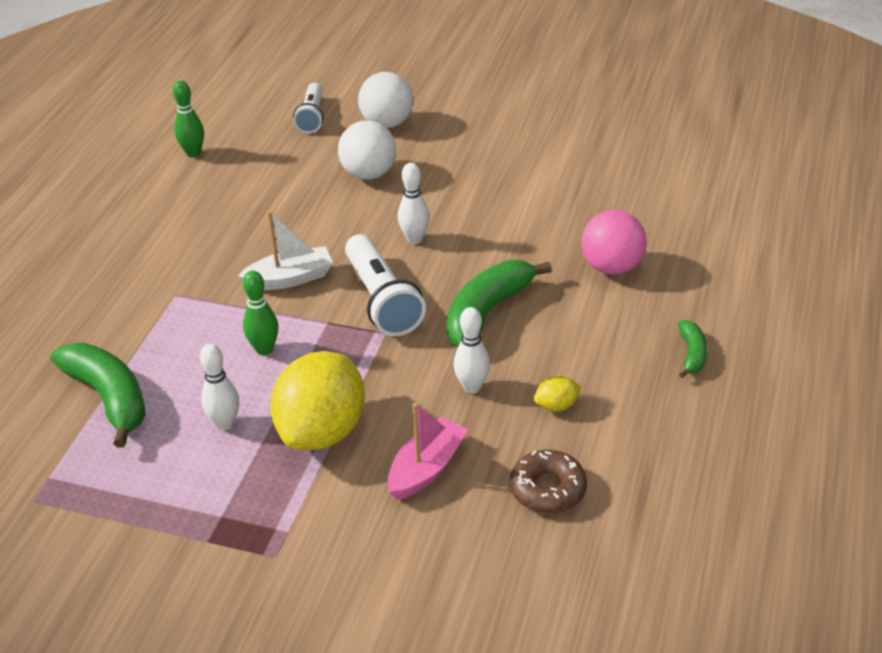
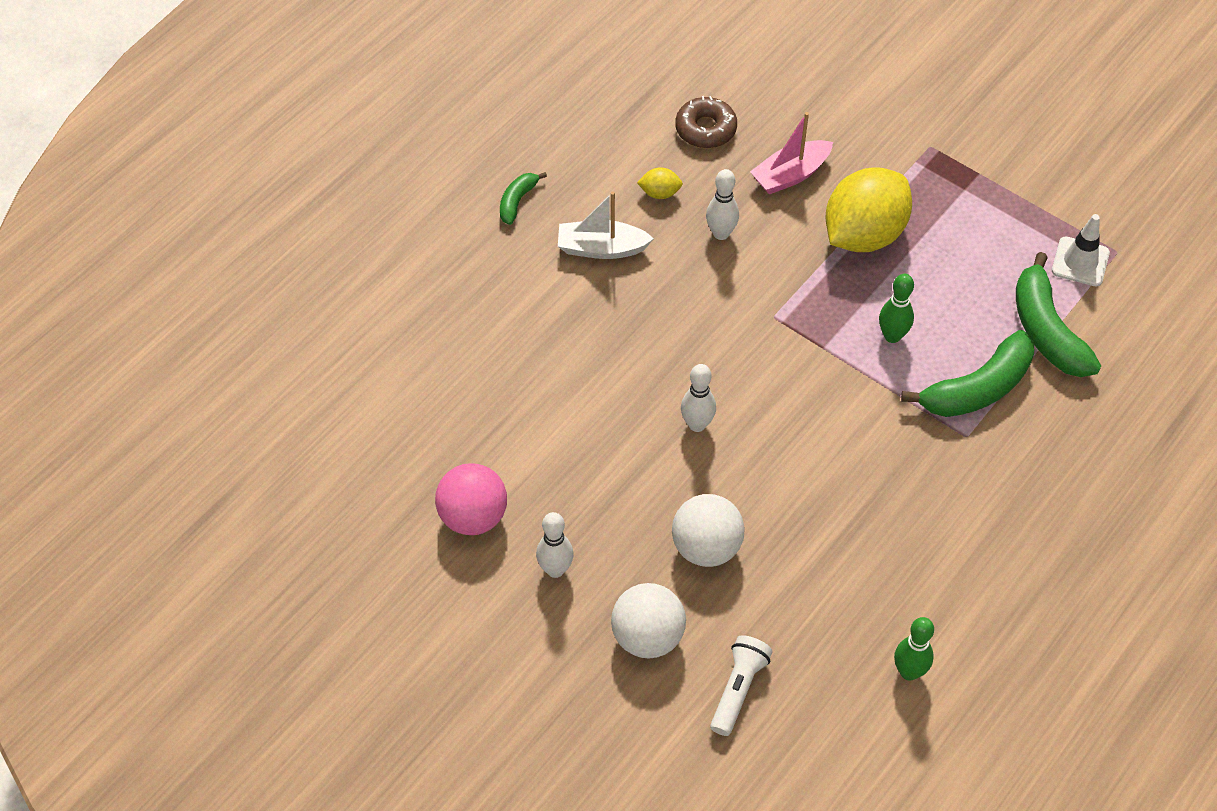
camera: 160 degrees left, 15 degrees up
white bowling pin [200,344,239,430] -> white bowling pin moved to [536,512,574,578]
white boat [238,211,333,290] -> white boat moved to [558,192,654,259]
white flashlight [345,234,426,336] -> none
green banana [447,260,552,346] -> green banana moved to [901,330,1034,417]
pink ball [581,210,647,275] -> pink ball moved to [435,463,507,535]
none -> white traffic cone [1052,214,1110,287]

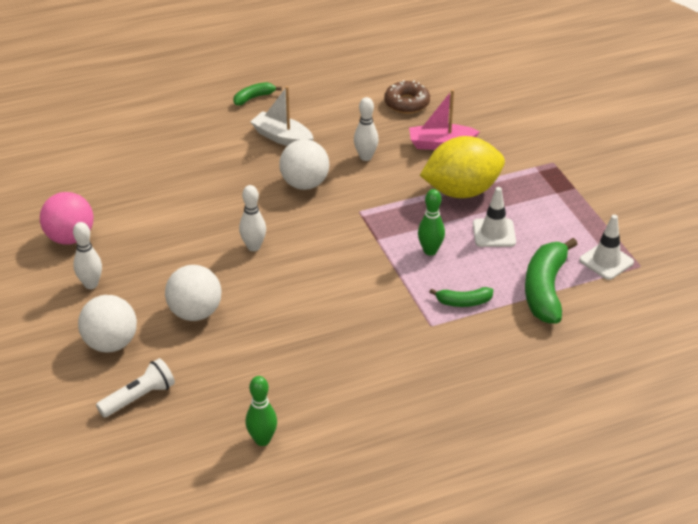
camera: 30 degrees right, 15 degrees down
yellow lemon [637,167,683,199] -> none
green banana [901,330,1034,417] -> green banana [429,287,493,307], size x0.51
none -> white ball [279,139,329,190]
none -> white traffic cone [473,187,516,247]

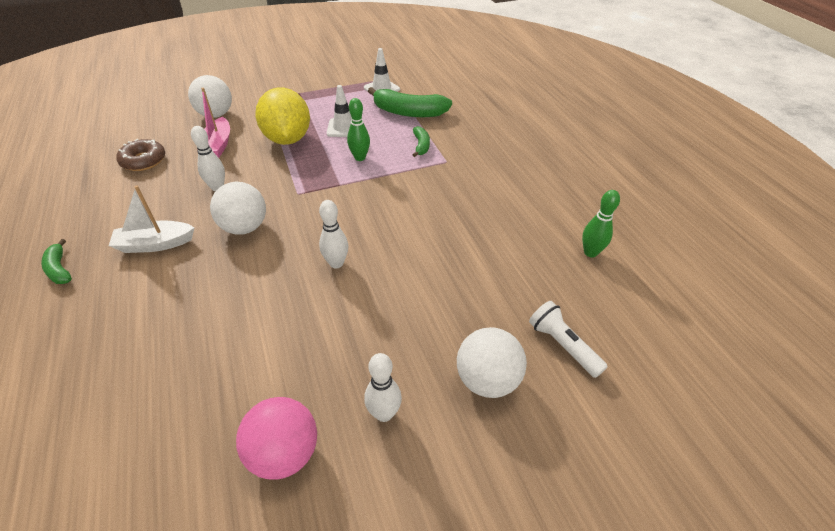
camera: 90 degrees left, 5 degrees up
white ball [165,265,222,321] -> white ball moved to [188,75,232,118]
white boat [250,86,314,146] -> white boat turned 45 degrees clockwise [109,185,195,253]

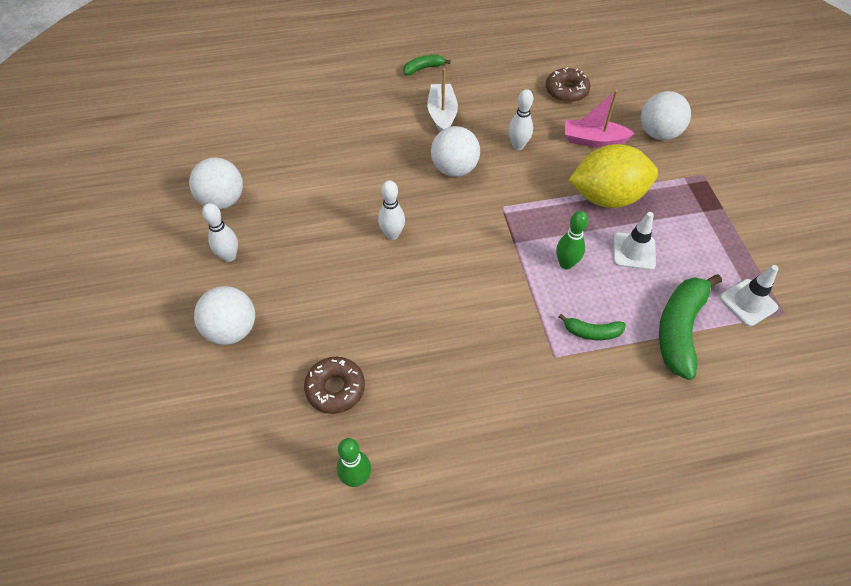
camera: 100 degrees right, 10 degrees up
pink ball [236,397,317,480] -> white ball [189,158,243,209]
white flashlight [529,301,608,378] -> none
none -> brown donut [304,357,365,414]

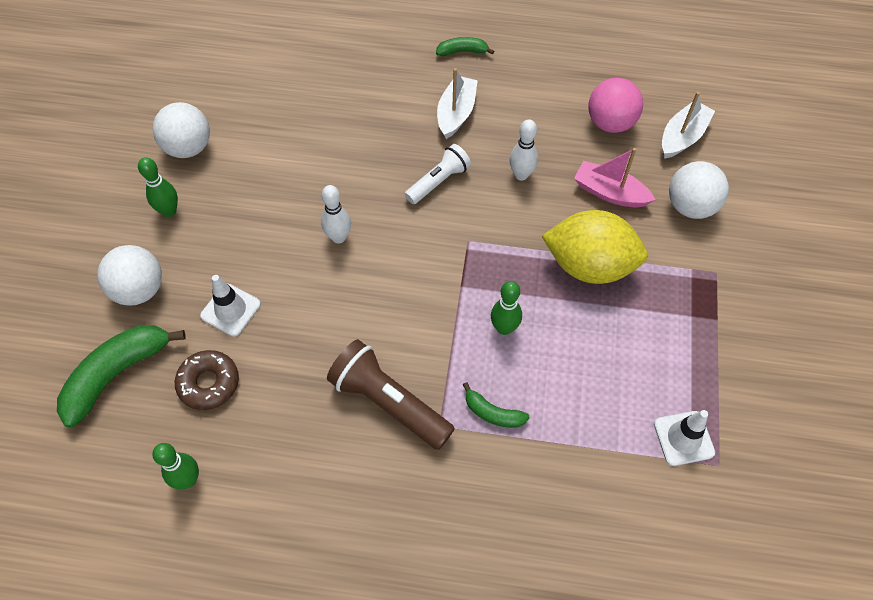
camera: 20 degrees right, 5 degrees up
white bowling pin [202,203,238,262] -> green bowling pin [138,157,178,217]
white ball [431,126,480,177] -> white flashlight [405,144,471,204]
brown donut [546,67,590,103] -> pink ball [588,78,643,133]
white traffic cone [613,212,656,270] -> white traffic cone moved to [200,275,261,337]
green banana [659,274,722,380] -> green banana moved to [57,325,185,428]
none -> brown flashlight [327,339,455,450]
none -> white boat [662,92,715,159]

